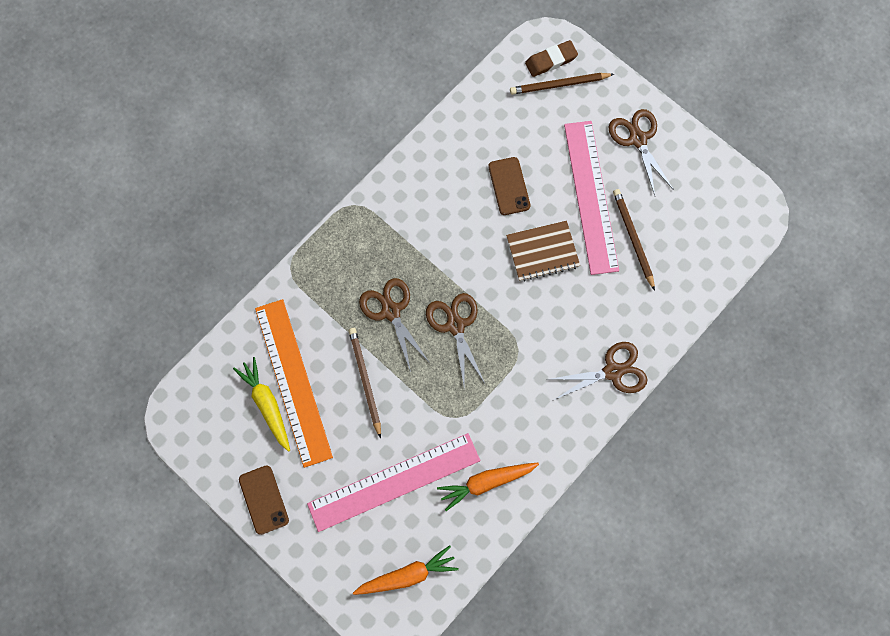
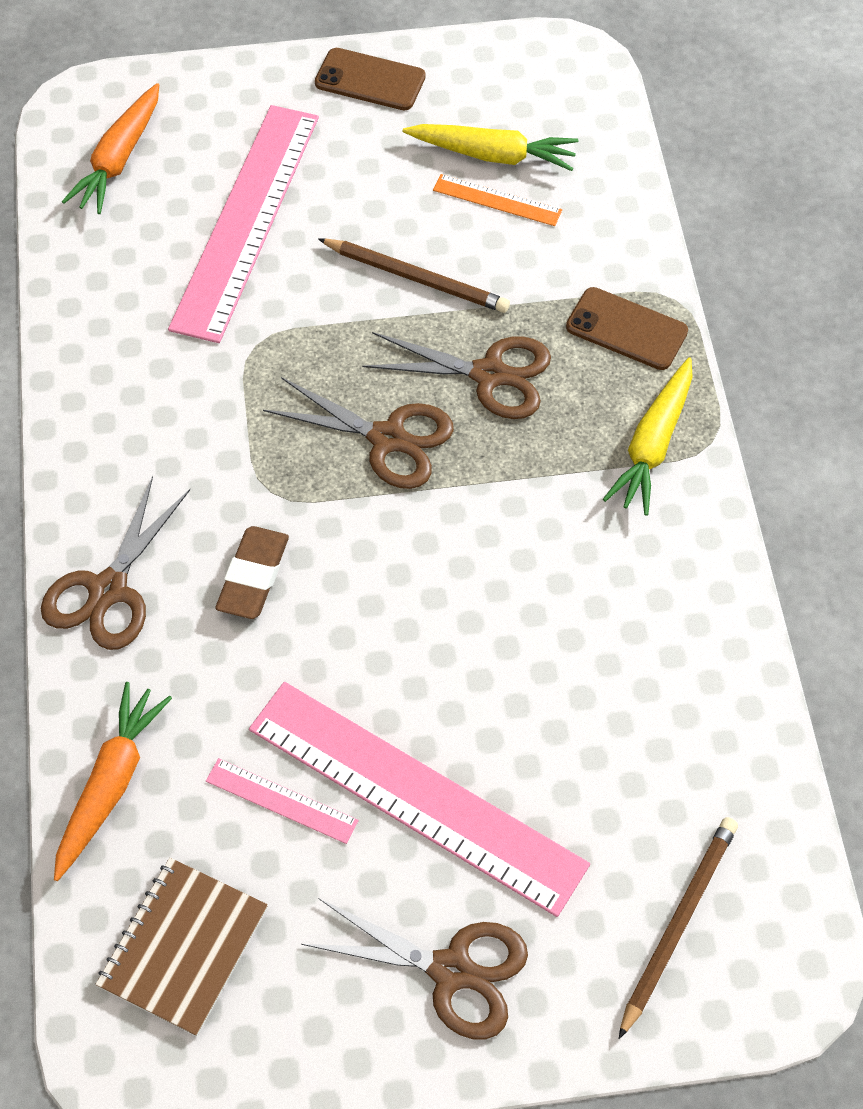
camera: 130 degrees right, 15 degrees down
orange ruler [255,299,333,468] -> orange ruler [433,174,562,226], size x0.43
orange carrot [437,463,539,511] -> orange carrot moved to [54,682,172,881]
brown phone [488,157,530,215] -> brown phone moved to [566,287,688,370]
brown notebook [506,221,580,281] -> brown notebook moved to [95,858,268,1036]
brown eraser [525,40,578,77] -> brown eraser moved to [215,526,289,619]
brown pencil [613,189,655,291] -> pink ruler [206,758,359,844]
none -> yellow carrot [603,357,693,516]

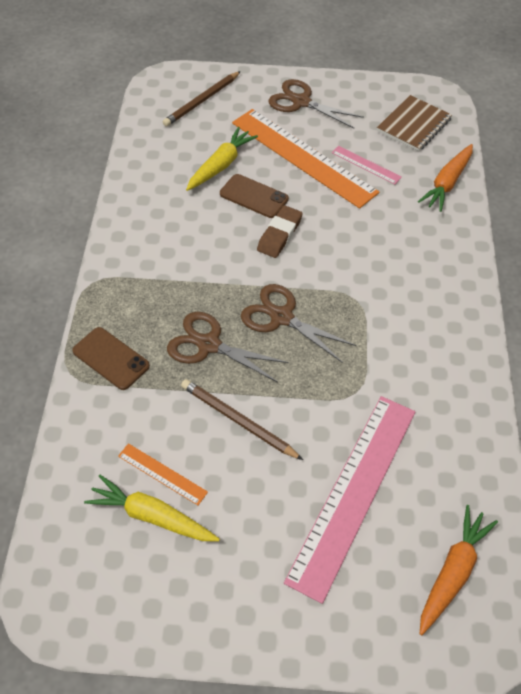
camera: 170 degrees left, 5 degrees down
brown scissors [41,476,190,650] -> none
brown eraser [215,526,289,619] -> brown eraser moved to [257,205,303,258]
pink ruler [249,682,590,917] -> orange ruler [232,109,379,209]
brown phone [315,48,426,110] -> brown phone moved to [220,174,289,218]
yellow carrot [603,357,693,516] -> yellow carrot moved to [186,127,258,191]

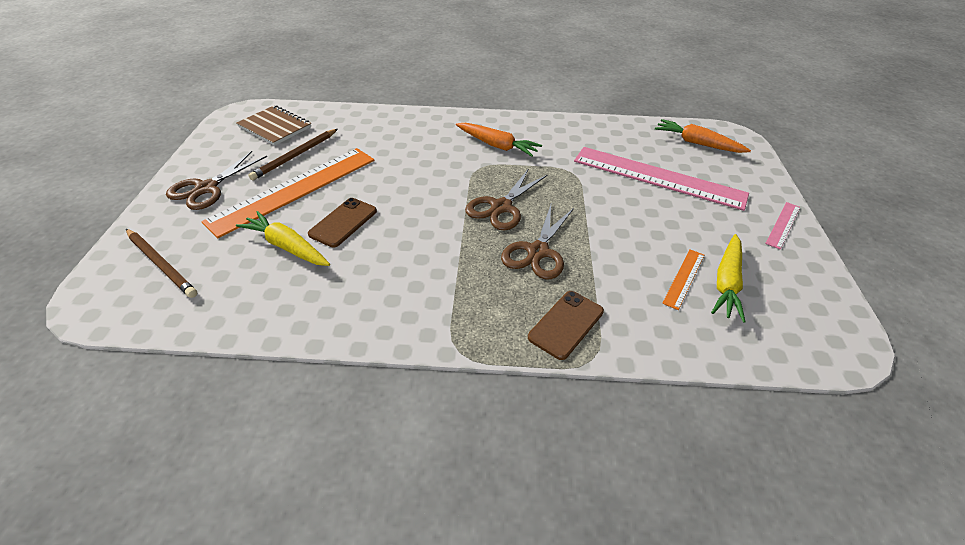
camera: 90 degrees left, 10 degrees down
brown pencil [181,379,303,460] -> brown pencil moved to [248,129,338,180]
brown eraser [257,205,303,258] -> none
pink ruler [332,146,402,184] -> pink ruler moved to [765,202,800,249]
orange carrot [418,144,473,212] -> orange carrot moved to [456,123,542,157]

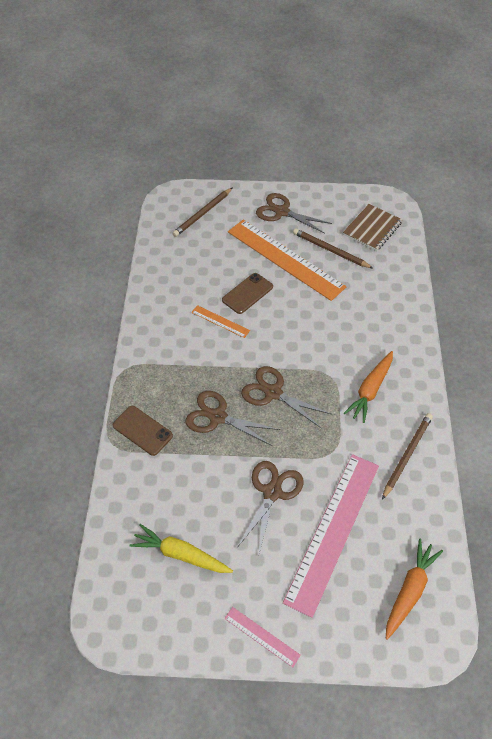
camera: 90 degrees right, 10 degrees up
yellow carrot [236,211,330,266] -> none
brown phone [308,198,377,248] -> brown phone turned 75 degrees counterclockwise [222,273,273,314]
orange ruler [662,249,704,310] -> orange ruler moved to [191,305,250,338]
none -> brown scissors [237,461,303,553]
none -> brown pencil [382,413,433,500]

